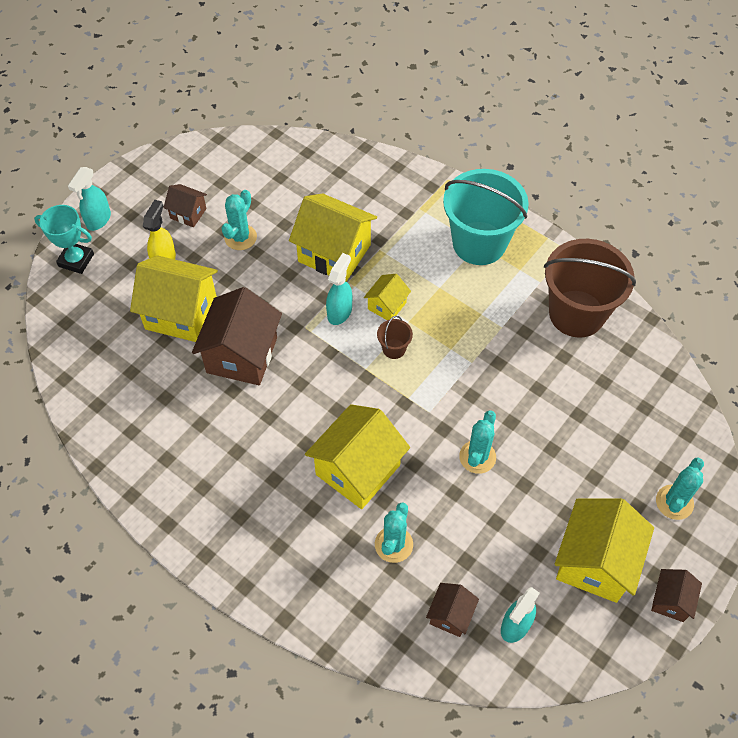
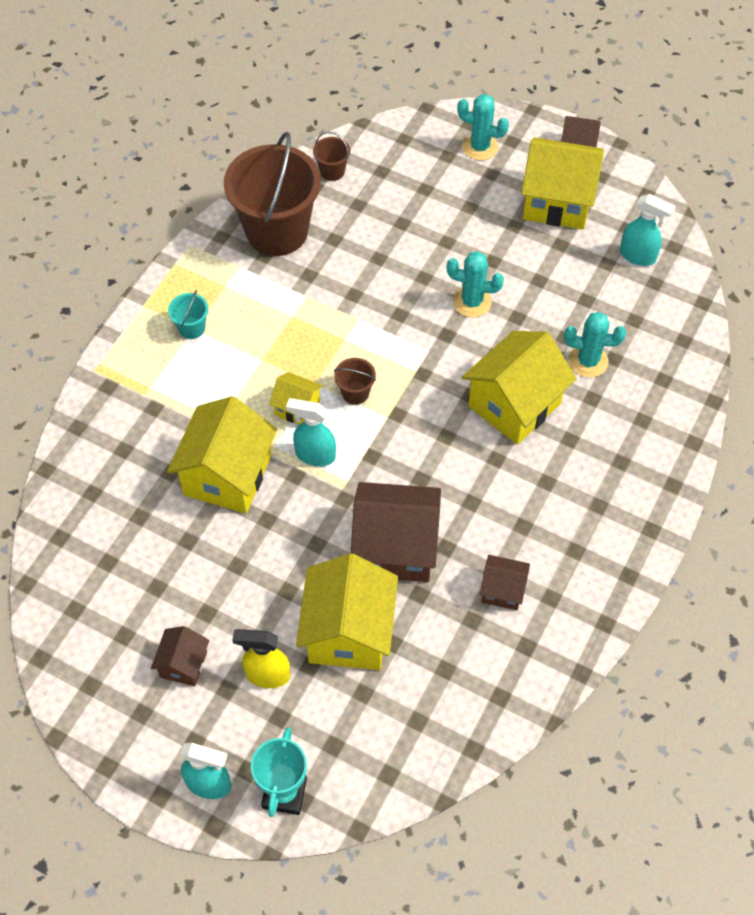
camera: 100 degrees left, 0 degrees up
turquoise cactus [221,190,257,250] -> none
yellow house [305,404,410,509] -> yellow house turned 75 degrees counterclockwise [462,331,577,445]
brown house [426,583,479,637] -> brown house moved to [479,555,530,610]
turquoise bucket [443,169,529,265] -> turquoise bucket [168,290,208,339], size x0.41
none -> brown bucket [313,132,350,181]

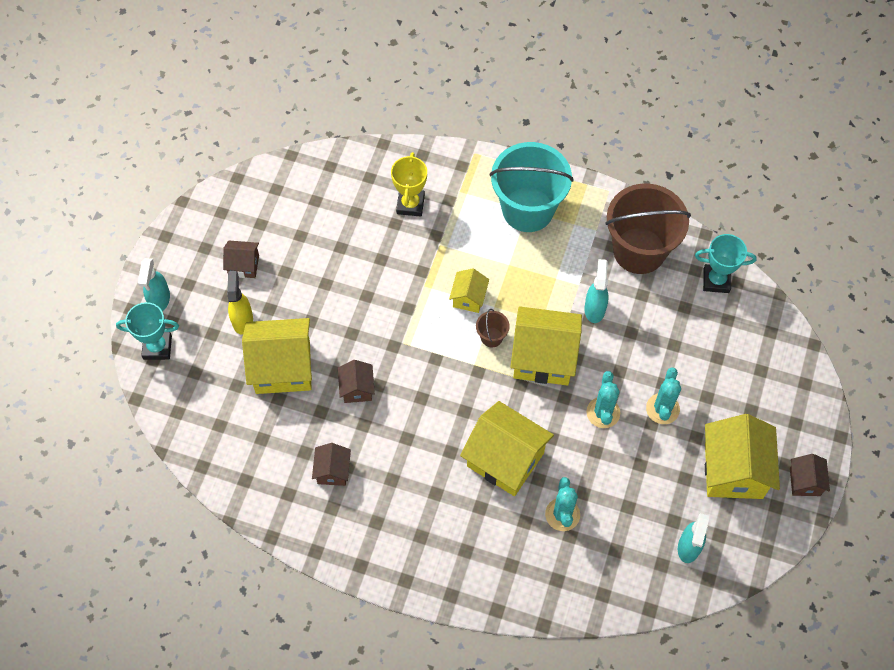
camera: 80 degrees right, 5 degrees up
yellow house [167,396,277,514] -> yellow house moved to [510,306,582,386]
turquoise bucket [168,290,208,339] -> turquoise bucket [490,142,574,232], size x2.45
turquoise spray bottle [286,398,336,466] -> turquoise spray bottle moved to [584,259,609,323]
brown bucket [313,132,350,181] -> turquoise trophy [695,234,757,293]
brown house [351,482,441,582] -> brown house [338,360,375,403], size x0.51
turquoise cactus [457,94,509,160] -> turquoise cactus moved to [646,367,681,424]
none -> yellow trophy [391,152,427,217]

